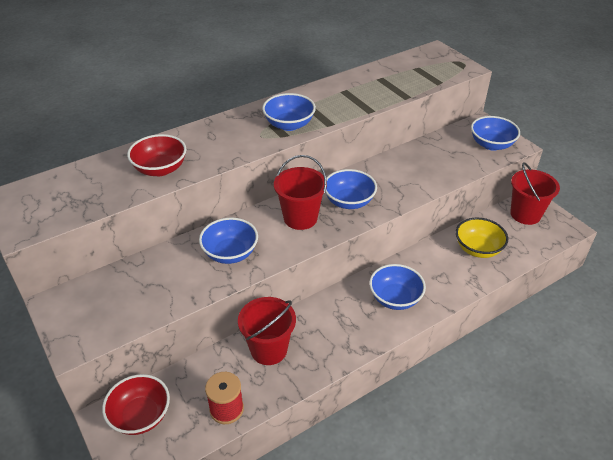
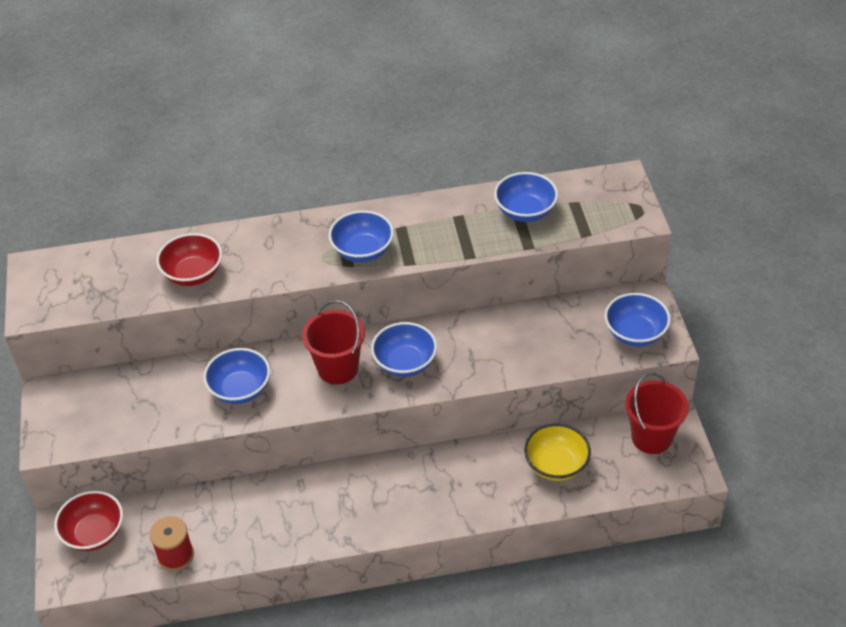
camera: 25 degrees right, 5 degrees up
red bucket [238,297,296,365] -> none
blue bowl [369,264,426,310] -> blue bowl moved to [494,172,558,222]

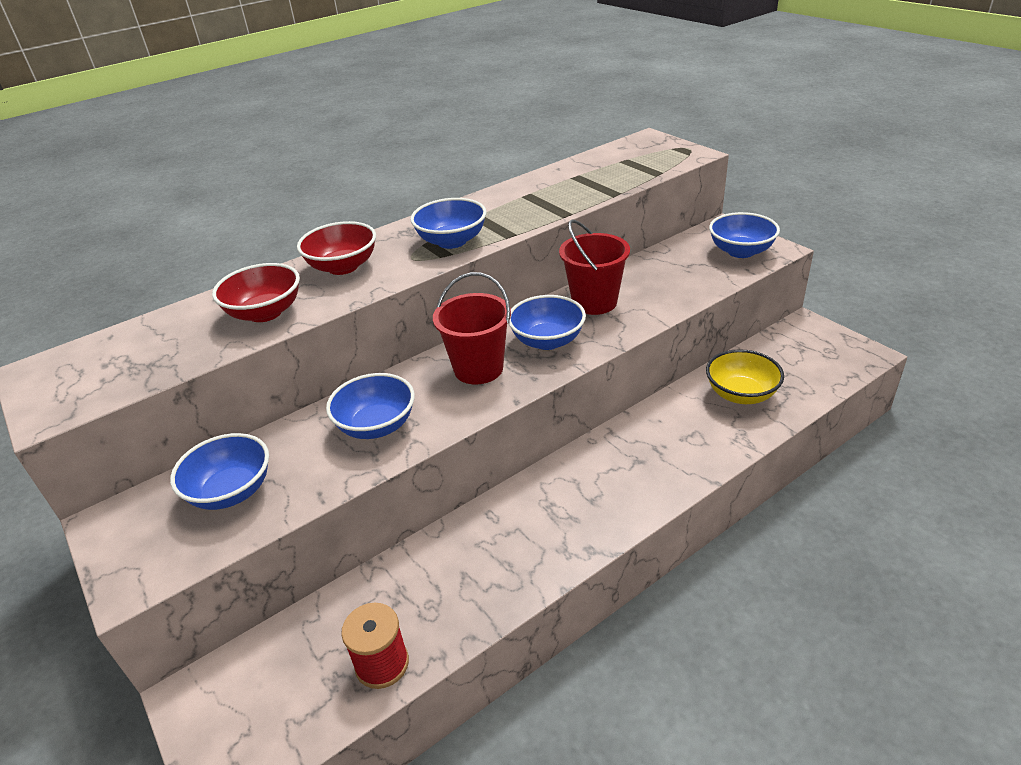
camera: 25 degrees left, 10 degrees down
red bowl [54,491,123,551] -> red bowl moved to [297,221,376,275]
blue bowl [494,172,558,222] -> blue bowl moved to [170,433,269,510]
red bucket [625,372,689,454] -> red bucket moved to [559,219,630,315]

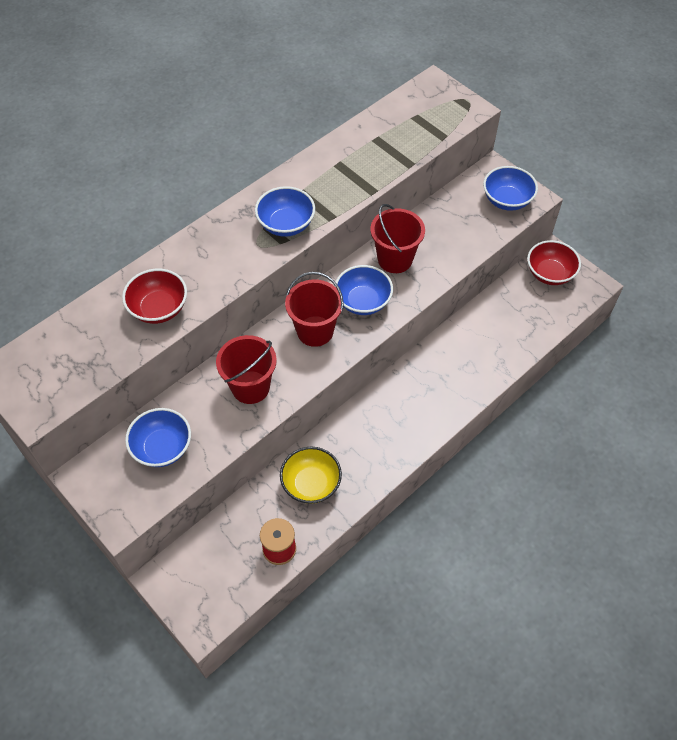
camera: 10 degrees left, 20 degrees up
red bowl [297,221,376,275] -> red bowl moved to [527,240,581,285]
blue bowl [326,373,415,439] -> red bucket [216,335,277,404]
yellow bowl [706,349,784,404] -> yellow bowl moved to [280,447,342,504]

